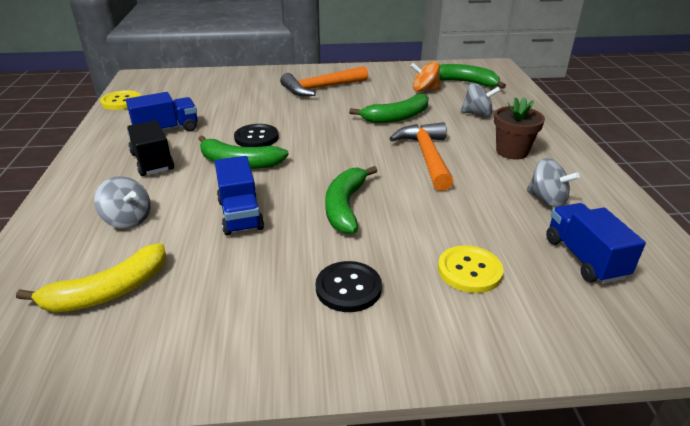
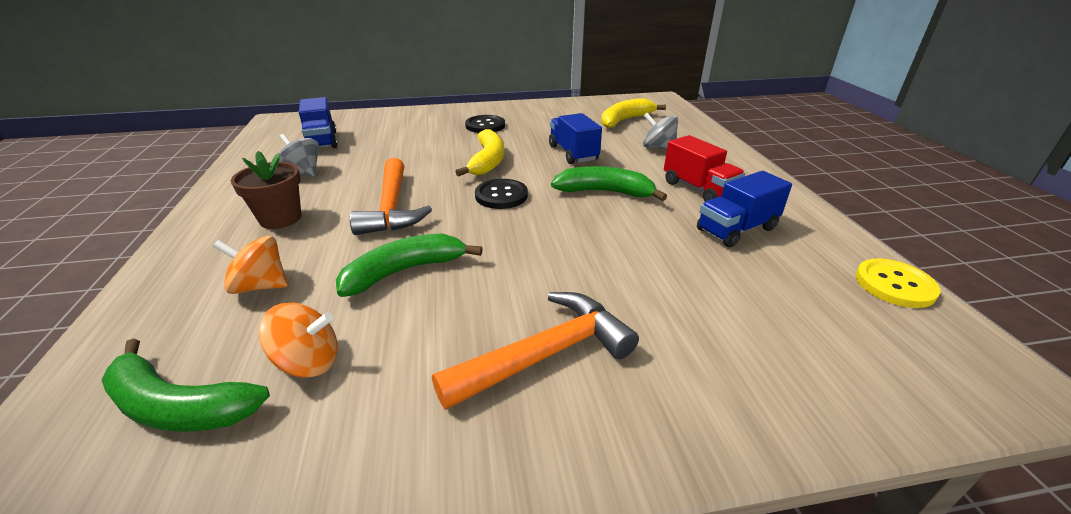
camera: 175 degrees right, 0 degrees up
black truck [127,120,174,176] -> red truck [664,135,745,202]
black button [234,124,279,147] -> black button moved to [475,179,528,209]
green banana [325,166,377,234] -> yellow banana [455,129,504,176]
yellow button [438,245,504,293] -> none
grey spinning top [461,82,501,117] -> orange spinning top [213,236,288,294]

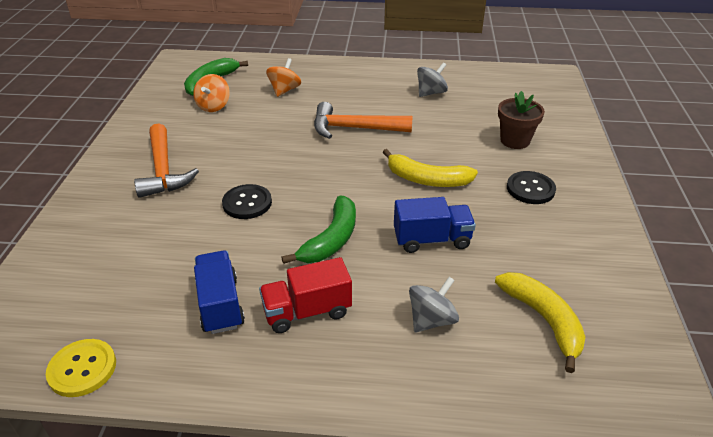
camera: 105 degrees right, 5 degrees up
brown flower pot [231,151,301,229] -> brown flower pot moved to [498,91,545,149]
blue truck [299,97,338,148] -> none
green banana [336,233,483,297] -> none
black button [475,179,528,209] -> black button moved to [222,184,272,219]

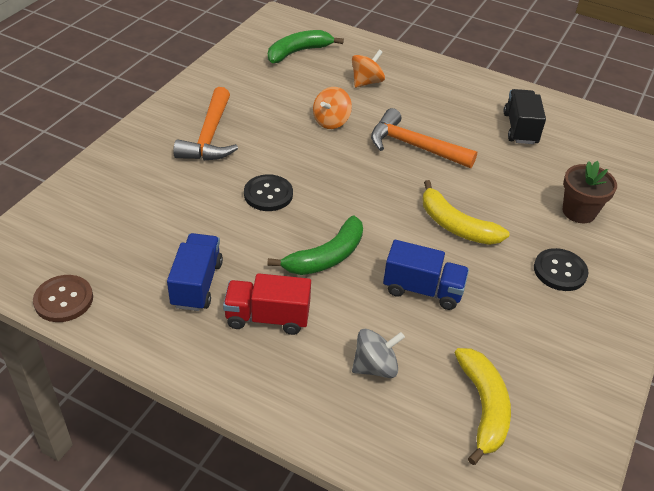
camera: 20 degrees right, 5 degrees up
yellow button [46,339,116,397] -> brown button [33,275,93,322]
orange spinning top [193,74,230,112] -> orange spinning top moved to [313,87,352,129]
grey spinning top [417,62,448,97] -> black truck [504,89,546,144]

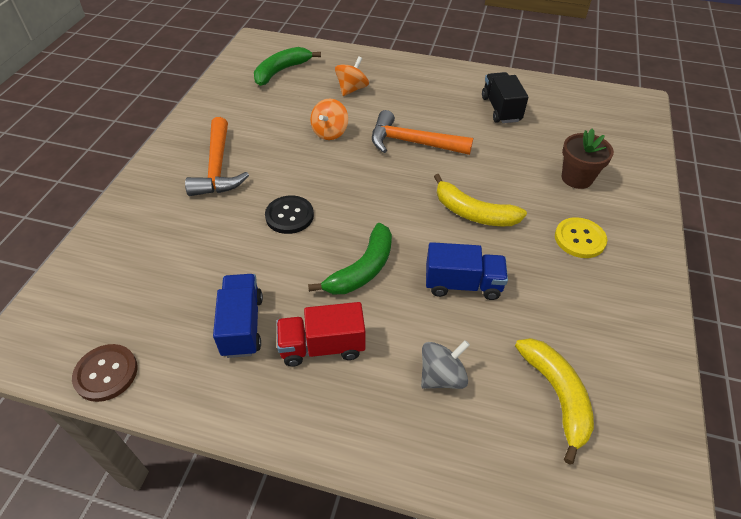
camera: 10 degrees left, 5 degrees up
black button [534,248,588,291] -> yellow button [555,217,607,258]

